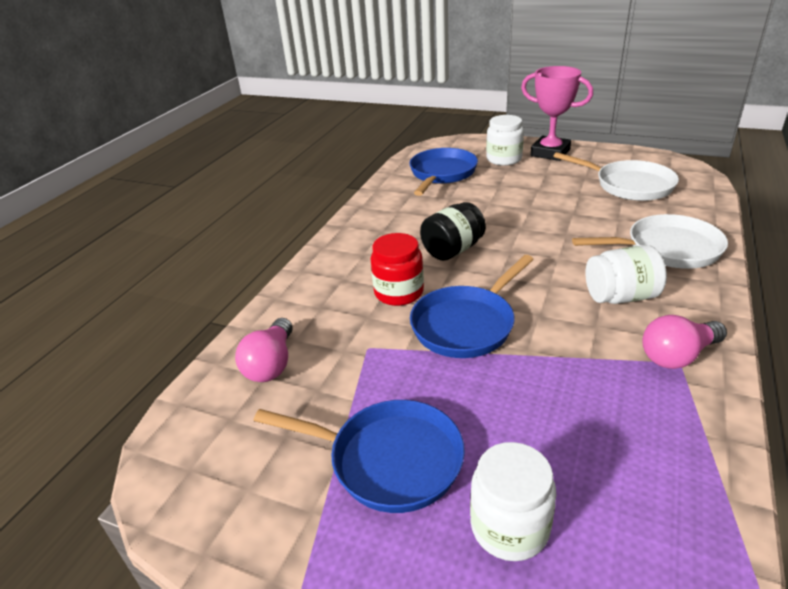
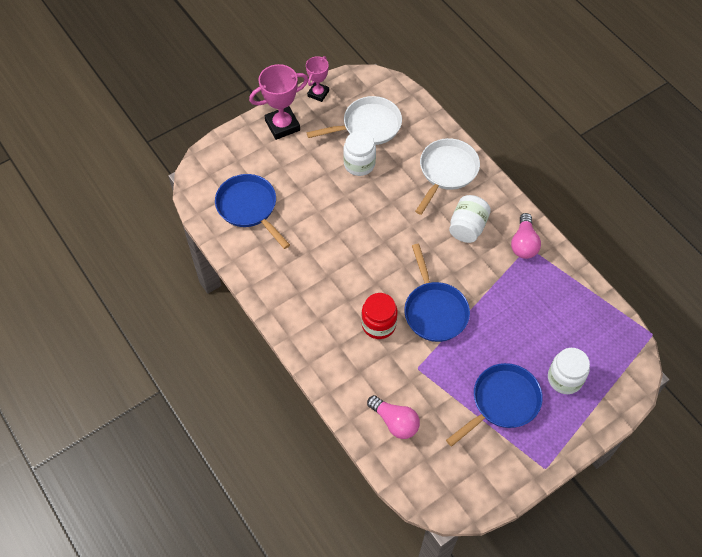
camera: 60 degrees left, 25 degrees up
black jar [420,202,486,261] -> none
white jar [486,115,524,166] -> white jar moved to [343,131,376,176]
none -> pink trophy [306,56,329,102]

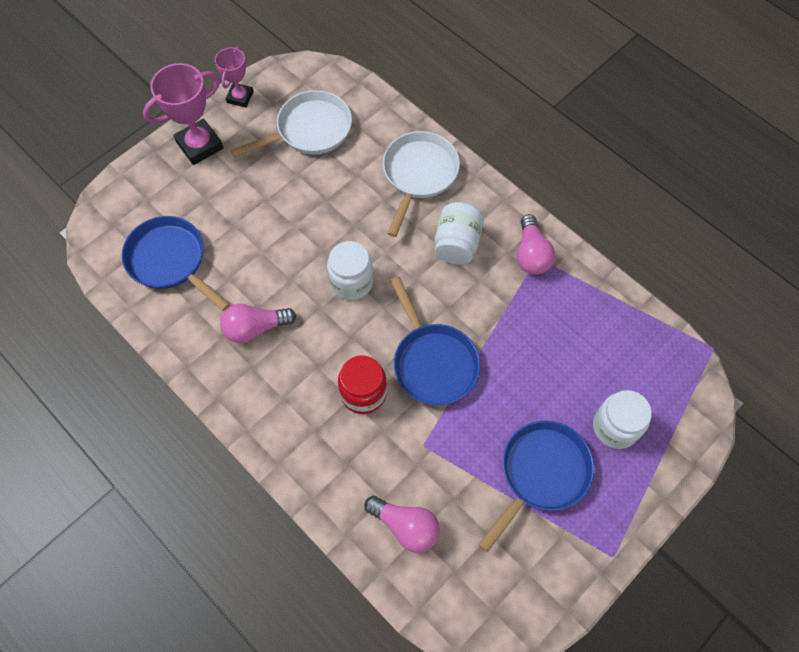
camera: 10 degrees left, 5 degrees up
white jar [343,131,376,176] -> white jar moved to [327,241,373,300]
none -> pink light bulb [220,304,296,343]

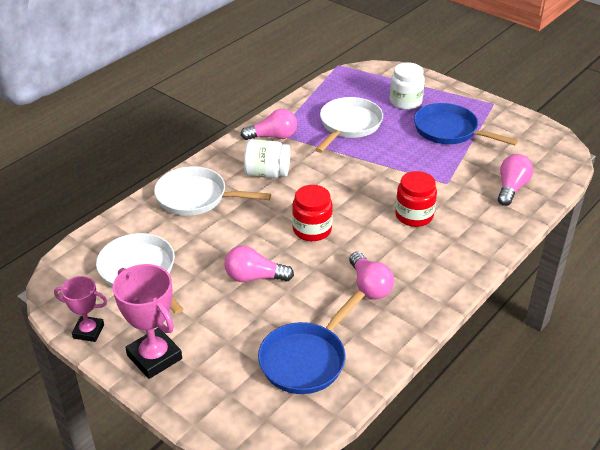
camera: 95 degrees left, 25 degrees down
white jar [327,241,373,300] -> red jar [292,185,333,241]
blue pan [390,277,480,405] -> none
none -> pink light bulb [224,246,294,282]
none -> white pan [315,97,383,153]

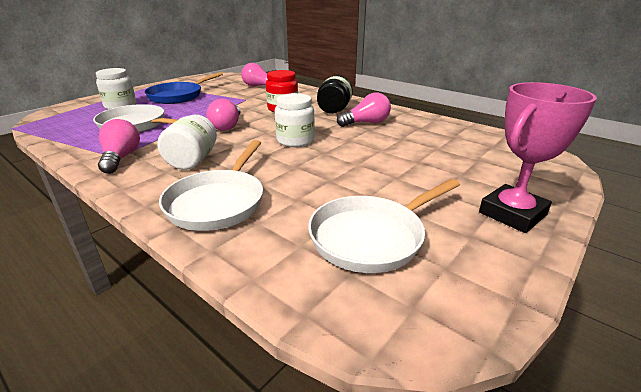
camera: 90 degrees left, 10 degrees down
pink trophy [54,276,107,342] -> none
pink light bulb [224,246,294,282] -> pink light bulb moved to [206,99,240,131]
blue pan [258,290,365,394] -> none
red jar [292,185,333,241] -> white jar [275,93,315,147]
none -> black jar [317,75,353,114]

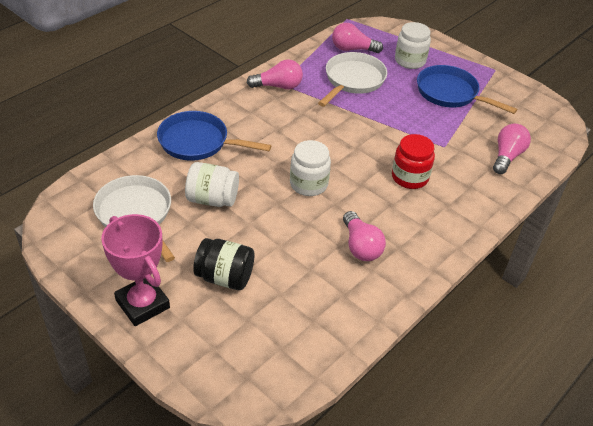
camera: 90 degrees right, 15 degrees up
white jar [157,115,217,170] -> white jar moved to [185,162,239,207]
white pan [159,140,263,231] -> blue pan [157,111,272,161]
pink light bulb [206,99,240,131] -> pink light bulb moved to [332,23,383,53]
black jar [317,75,353,114] -> black jar moved to [193,238,255,290]

